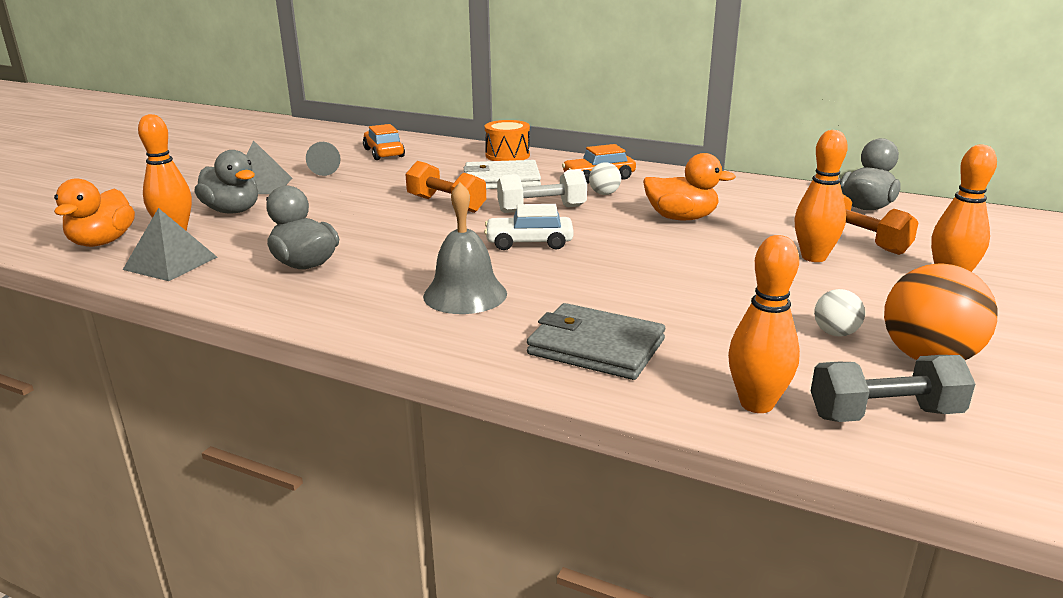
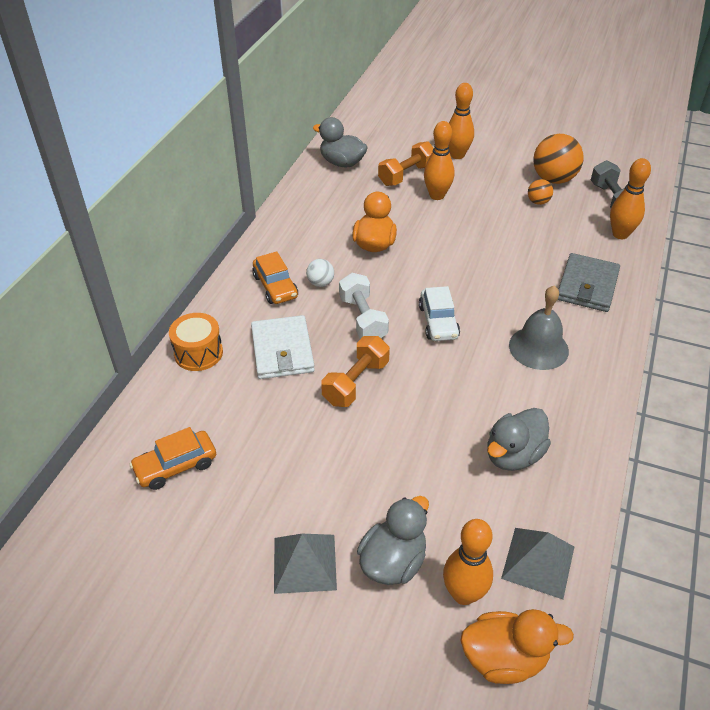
camera: 95 degrees left, 20 degrees up
grey pawn [306,142,341,176] -> none
white ball [814,289,865,337] -> orange ball [528,179,553,205]

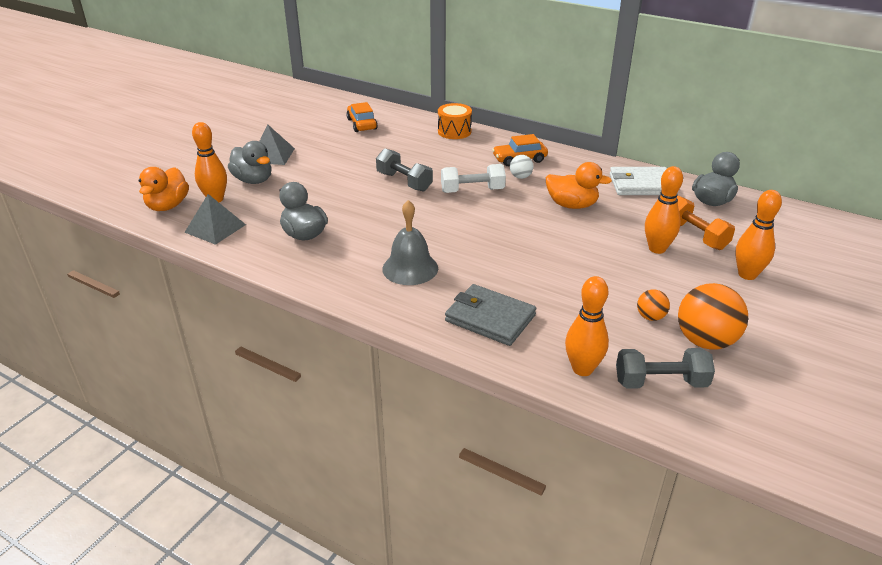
camera: 100 degrees right, 10 degrees down
white wallet [251,315,315,379] -> white wallet moved to [610,167,667,195]
orange dumbbell [321,336,390,407] -> grey dumbbell [376,149,433,192]
white car [419,286,460,341] -> none

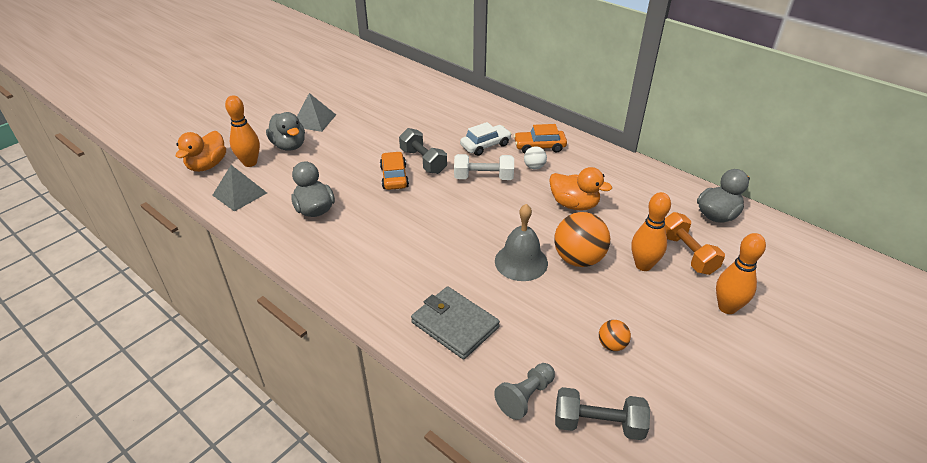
camera: 10 degrees right, 5 degrees up
orange car [346,102,378,132] -> orange car moved to [380,151,409,190]
grey bell [382,200,438,285] -> grey bell moved to [495,204,548,281]
orange drum [438,103,472,139] -> none
orange bowling pin [565,276,609,376] -> grey pawn [494,363,555,420]
white wallet [610,167,667,195] -> none
orange ball [678,283,748,350] -> orange ball moved to [554,212,610,267]
none -> white car [460,122,512,156]

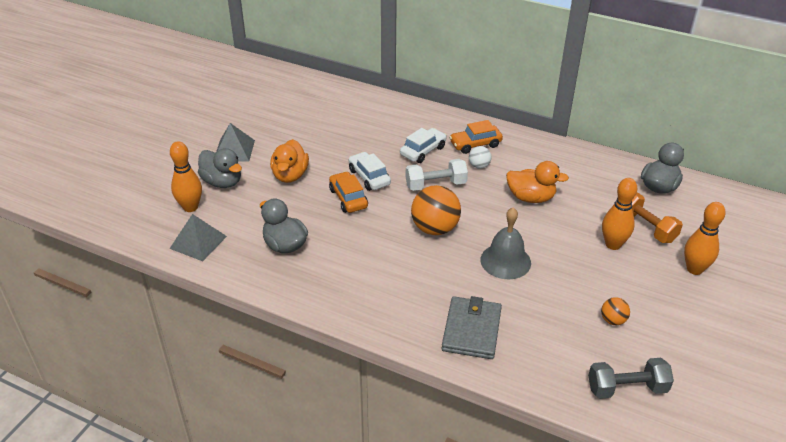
camera: 15 degrees left, 0 degrees up
orange duck [176,131,226,172] -> orange duck moved to [270,139,309,183]
grey dumbbell [399,128,447,174] -> white car [349,152,391,191]
grey wallet [411,286,500,359] -> grey wallet turned 75 degrees clockwise [442,296,502,359]
grey pawn [494,363,555,420] -> none
orange ball [554,212,610,267] -> orange ball moved to [411,185,461,235]

